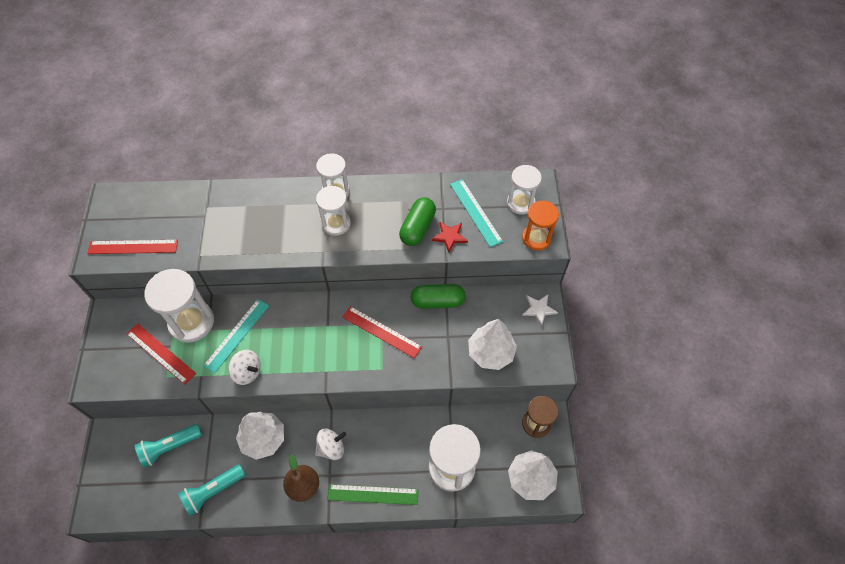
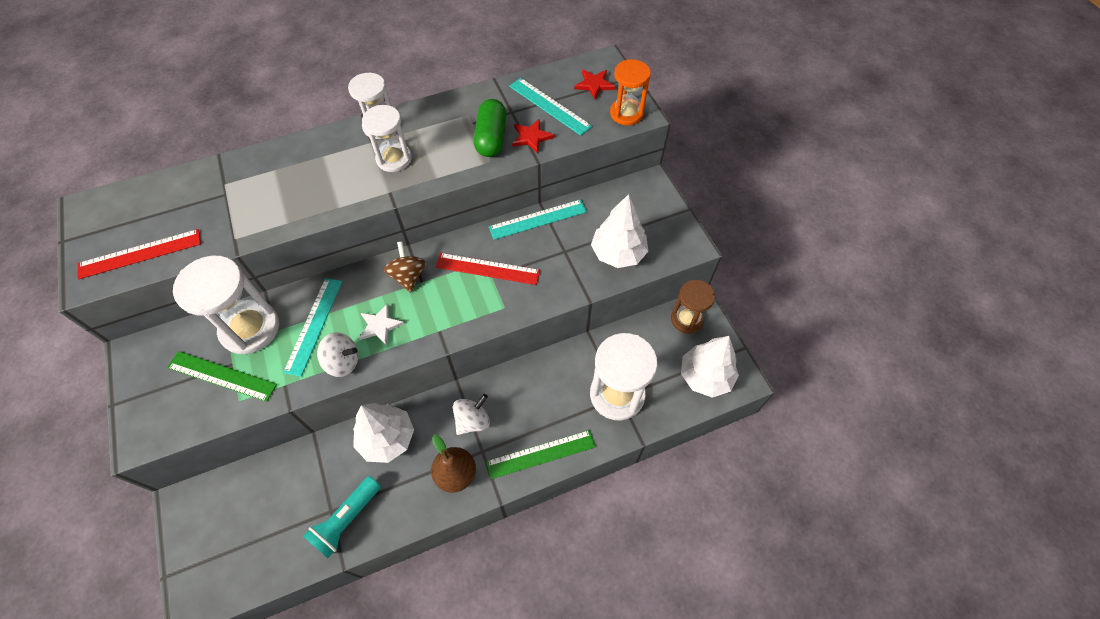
camera: 20 degrees left, 0 degrees up
red ruler [126,323,196,384] -> green ruler [167,351,277,402]
turquoise flashlight [135,424,202,468] -> none
green capsule [411,284,465,309] -> turquoise ruler [489,199,587,240]
white hourglass [507,165,542,214] -> red star [574,70,615,99]
white star [522,295,558,326] -> white star moved to [359,303,404,345]
none -> brown spinning top [384,241,426,293]

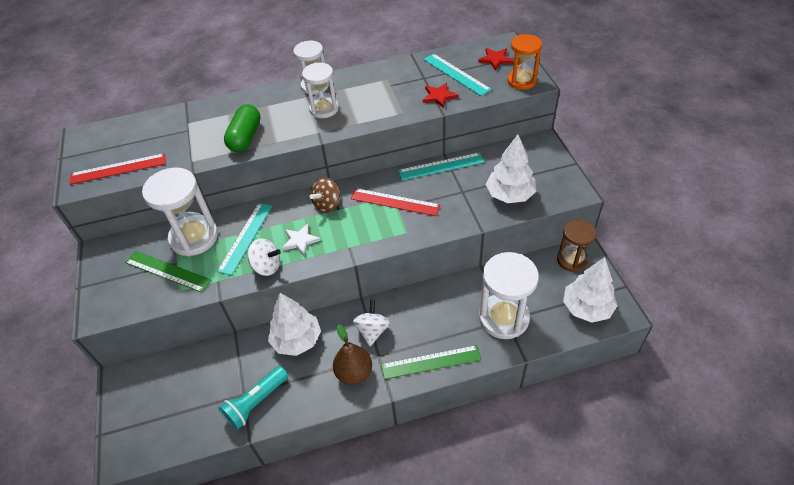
camera: 10 degrees right, 10 degrees down
brown spinning top [384,241,426,293] -> brown spinning top turned 135 degrees counterclockwise [310,177,340,213]
white spinning top [453,394,490,435] -> white spinning top turned 45 degrees counterclockwise [353,300,390,346]
green capsule [474,99,507,157] -> green capsule moved to [224,104,260,152]

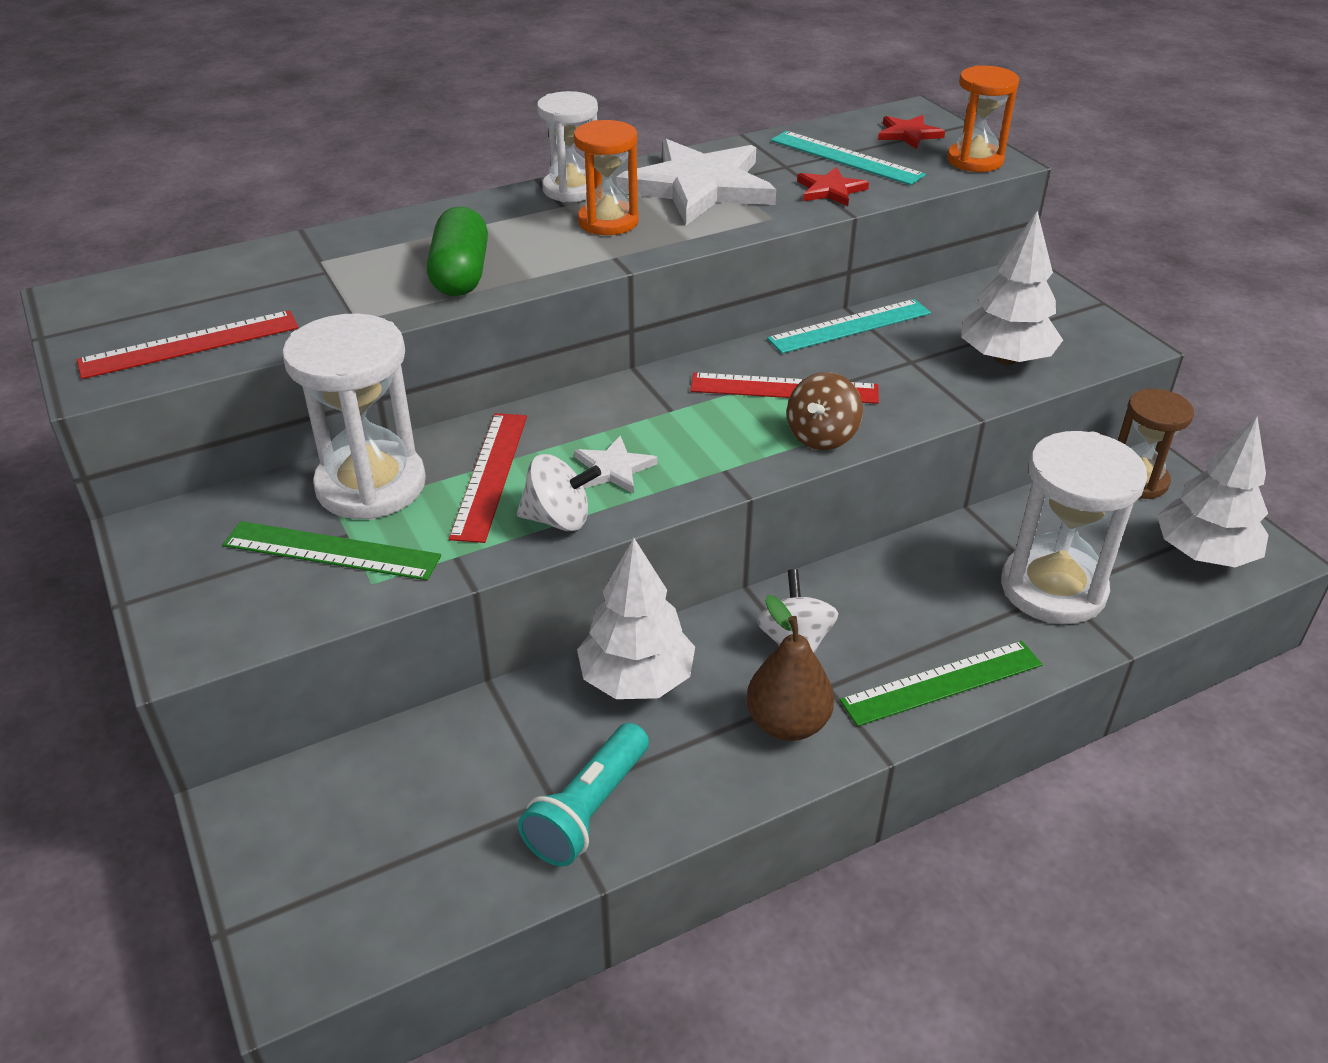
camera: 15 degrees left, 10 degrees down
turquoise ruler [217,203,272,275] -> red ruler [449,413,527,543]
white hourglass [302,63,339,118] -> orange hourglass [574,120,638,235]
brown spinning top [310,177,340,213] -> brown spinning top moved to [787,372,863,450]
none -> white star [616,139,776,225]

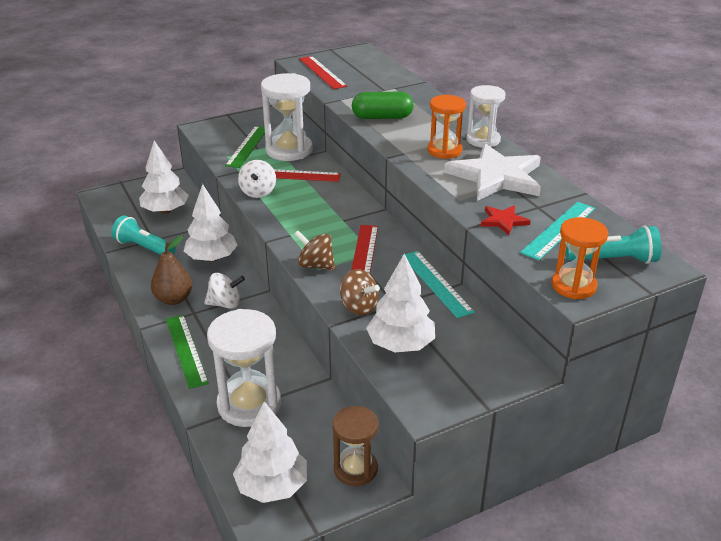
camera: 90 degrees right, 5 degrees down
white star [574,436,657,494] -> none
red star [878,115,945,149] -> turquoise flashlight [565,225,662,264]
none -> white tree [139,141,189,214]
none -> brown spinning top [340,269,380,315]

